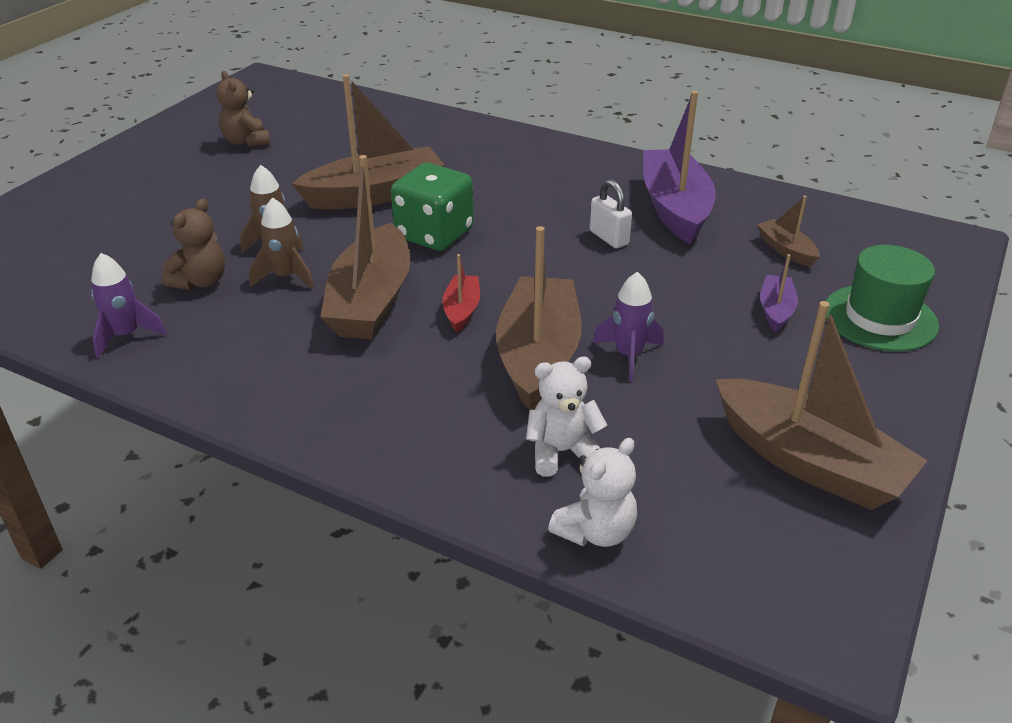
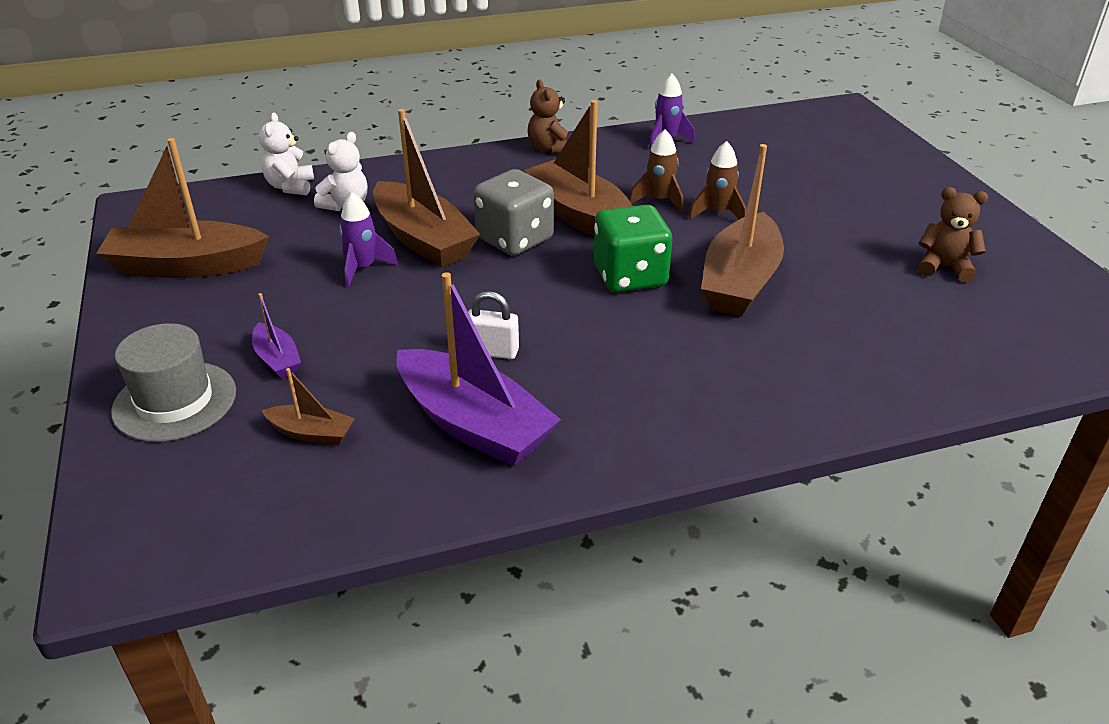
camera: 135 degrees right, 0 degrees up
brown teddy bear [162,199,225,290] -> brown teddy bear moved to [527,80,568,155]
red boat [442,254,480,332] -> grey dice [473,169,554,256]
green hat [826,245,939,352] -> grey hat [111,323,236,442]

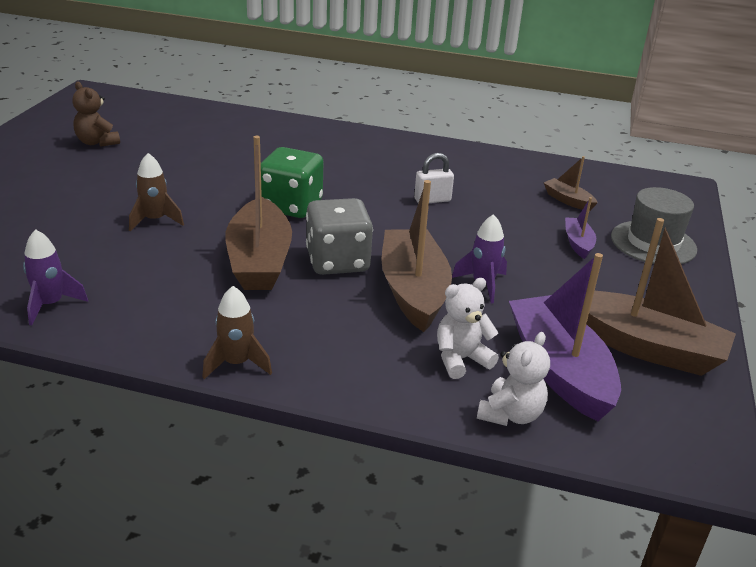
camera: 150 degrees left, 5 degrees down
purple boat [396,272,561,466] -> purple boat moved to [509,253,621,421]
white padlock [468,291,519,359] -> white padlock turned 60 degrees counterclockwise [414,153,454,203]
brown teddy bear [527,80,568,155] -> none
brown rocket [630,129,684,213] -> brown rocket moved to [202,286,272,379]
brown boat [701,144,784,317] -> none

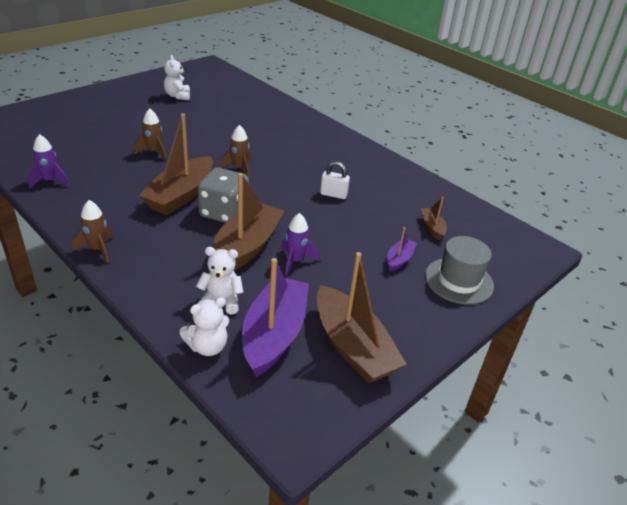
camera: 30 degrees right, 5 degrees up
brown teddy bear [72,82,120,147] -> white teddy bear [164,55,190,100]
green dice [261,147,323,218] -> brown rocket [220,125,251,178]

